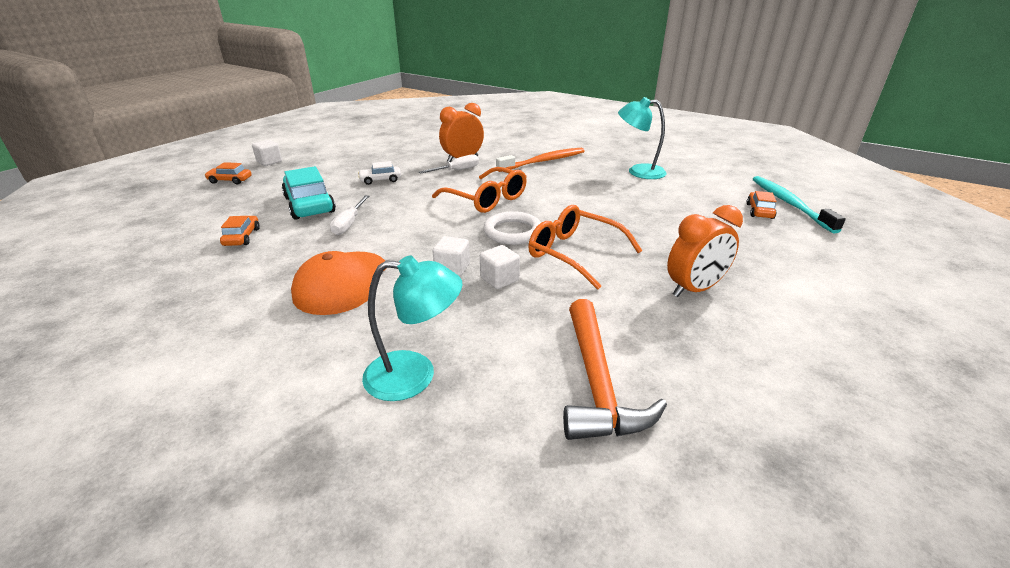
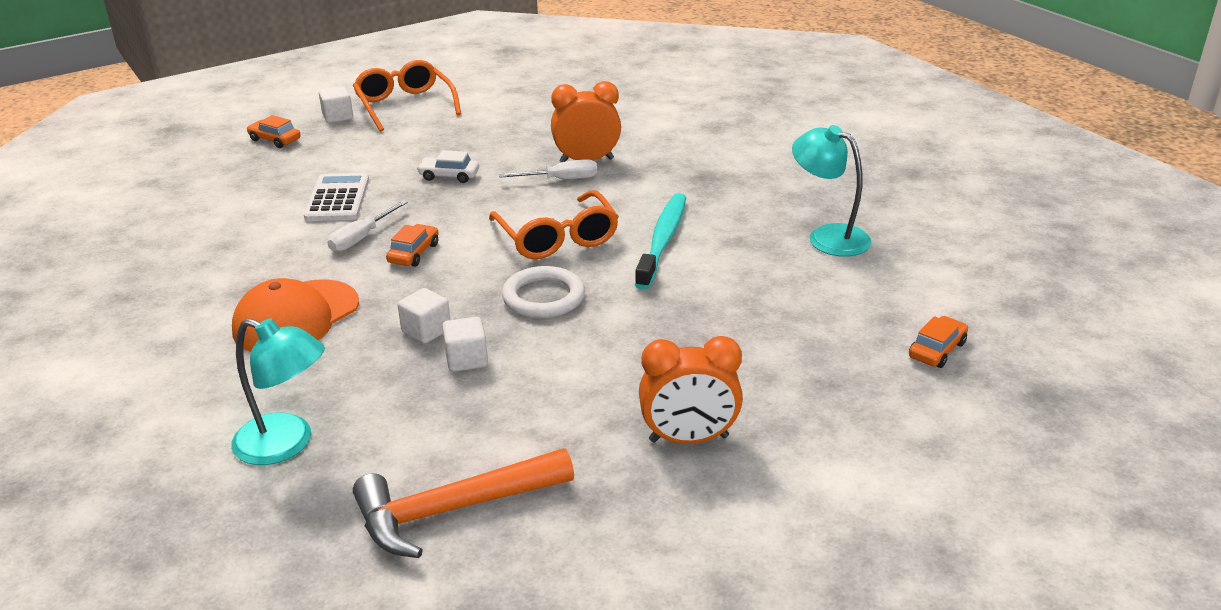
camera: 25 degrees right, 0 degrees up
orange car [220,216,260,246] -> orange car moved to [386,224,439,267]
turquoise car [282,166,336,220] -> white calculator [304,173,369,221]
orange toothbrush [496,148,585,172] -> none
orange glasses [528,205,642,290] -> orange glasses moved to [353,60,461,132]
orange hammer [563,299,667,440] -> orange hammer turned 45 degrees clockwise [353,448,574,558]
turquoise toothbrush [753,176,846,233] -> turquoise toothbrush moved to [635,193,686,290]

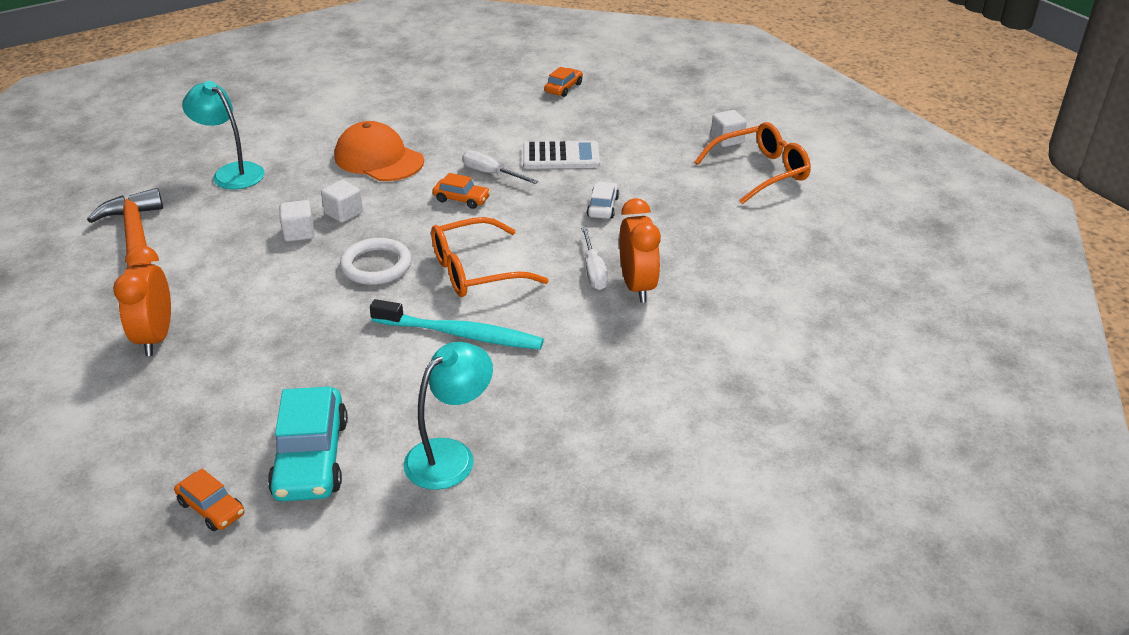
camera: 90 degrees right, 5 degrees up
turquoise lamp [231,318,325,465] -> turquoise lamp turned 105 degrees clockwise [182,81,265,189]
orange car [247,115,301,148] -> orange car moved to [544,67,583,97]
none -> turquoise car [268,386,348,501]

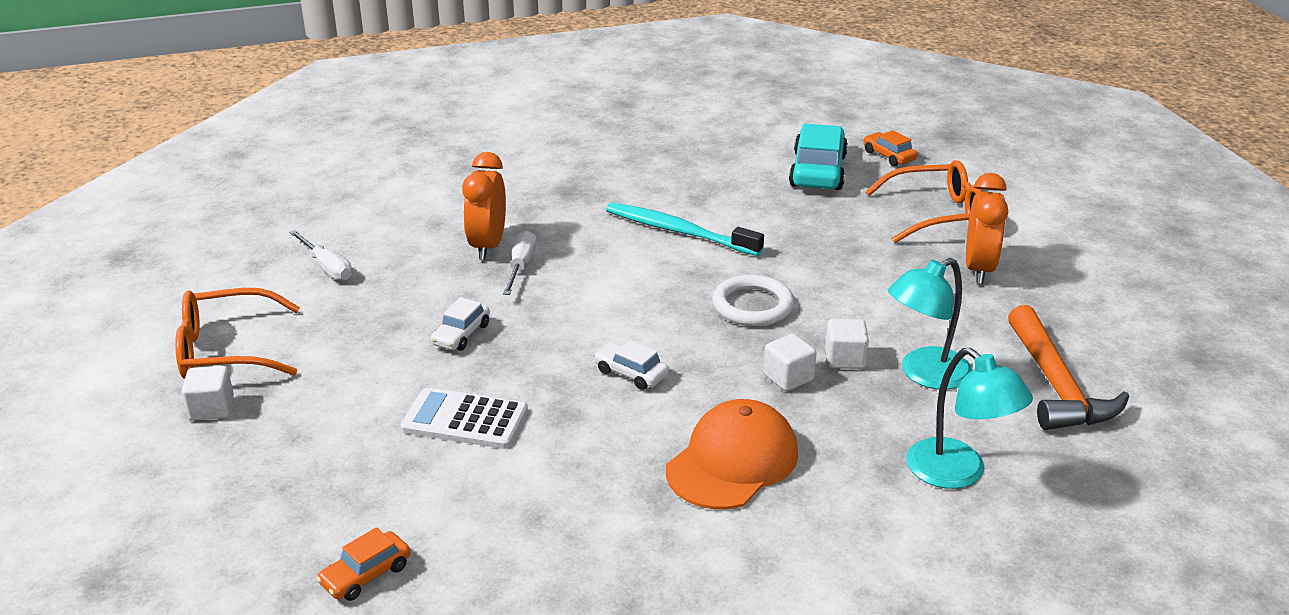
camera: 165 degrees left, 5 degrees down
orange cap [334,121,424,181] -> orange cap turned 105 degrees counterclockwise [666,399,798,510]
turquoise lamp [403,342,493,490] -> turquoise lamp moved to [888,258,972,389]
orange glasses [431,217,549,297] -> orange glasses moved to [866,160,983,243]
orange car [432,173,491,209] -> white car [594,340,669,390]
white screwdriver [462,150,538,184] -> white screwdriver moved to [289,230,352,281]

